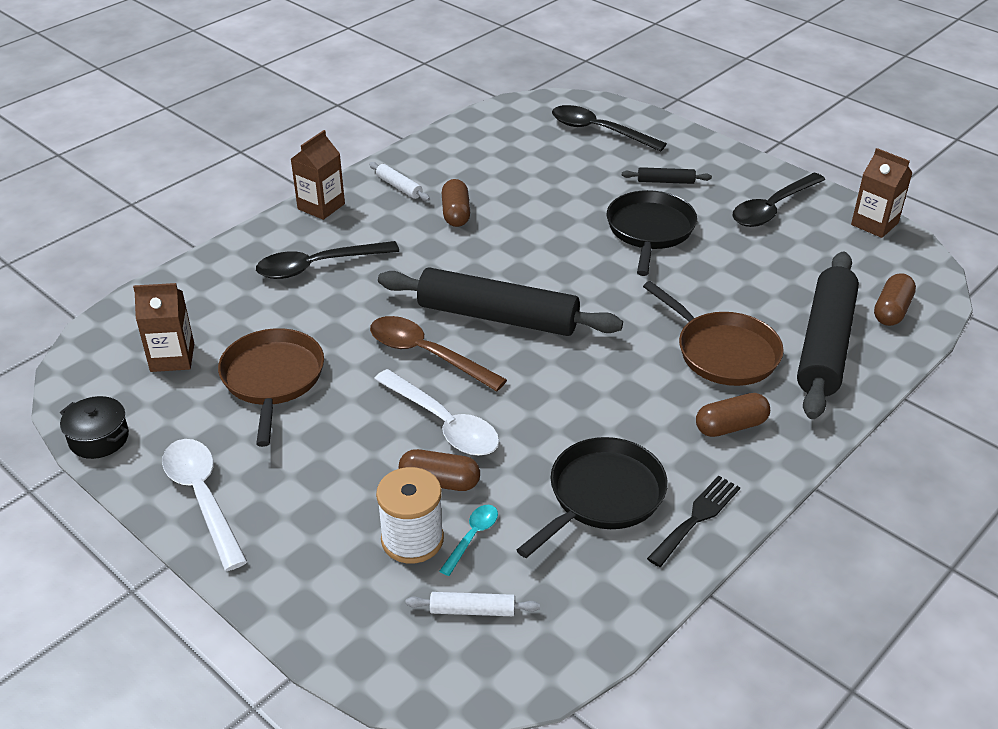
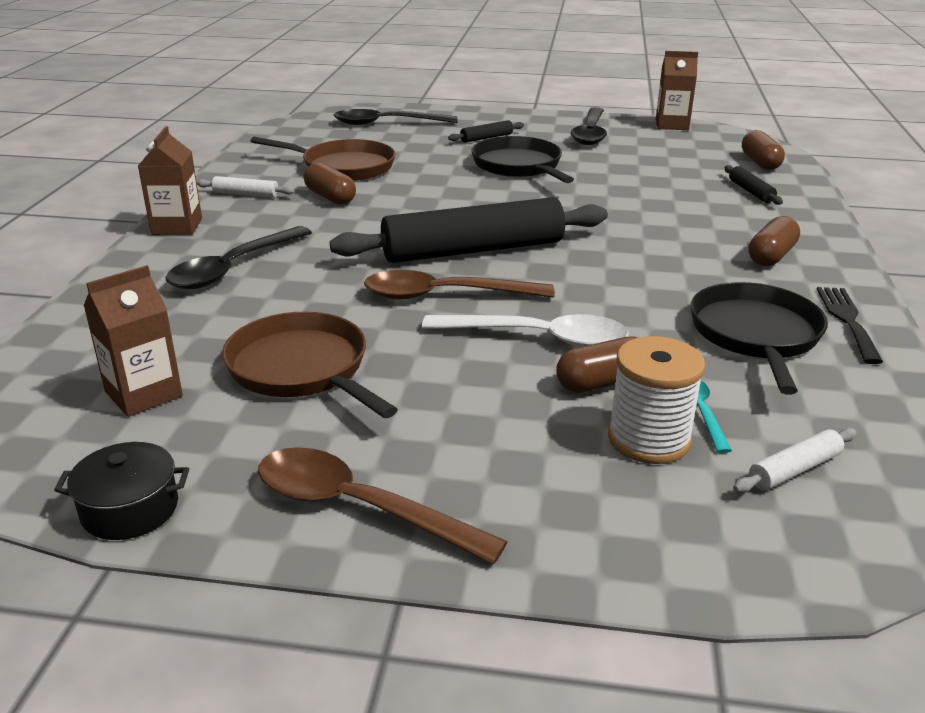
camera: 35 degrees left, 10 degrees down
white spoon [162,439,248,571] -> brown spoon [258,447,508,565]
brown pan [643,281,784,386] -> brown pan moved to [251,136,396,181]
black rolling pin [797,252,859,419] -> black rolling pin [725,165,783,205], size x0.41

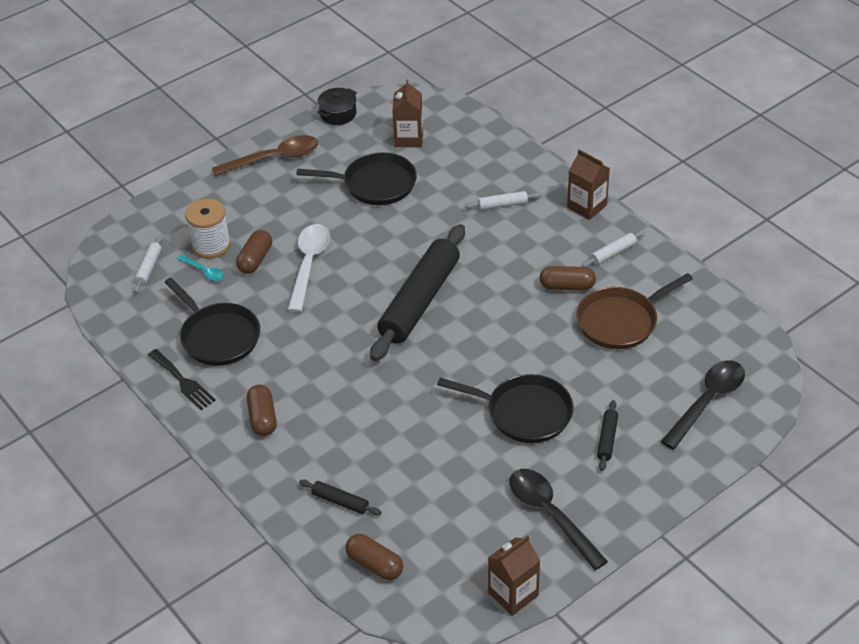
camera: 135 degrees right, 15 degrees up
black spoon [165,226,312,289] -> white rolling pin [465,191,541,210]
brown pan [222,312,398,418] -> black pan [297,152,417,205]
brown spoon [364,270,555,299] -> none
white spoon [422,314,629,347] -> white spoon turned 135 degrees clockwise [287,224,330,312]

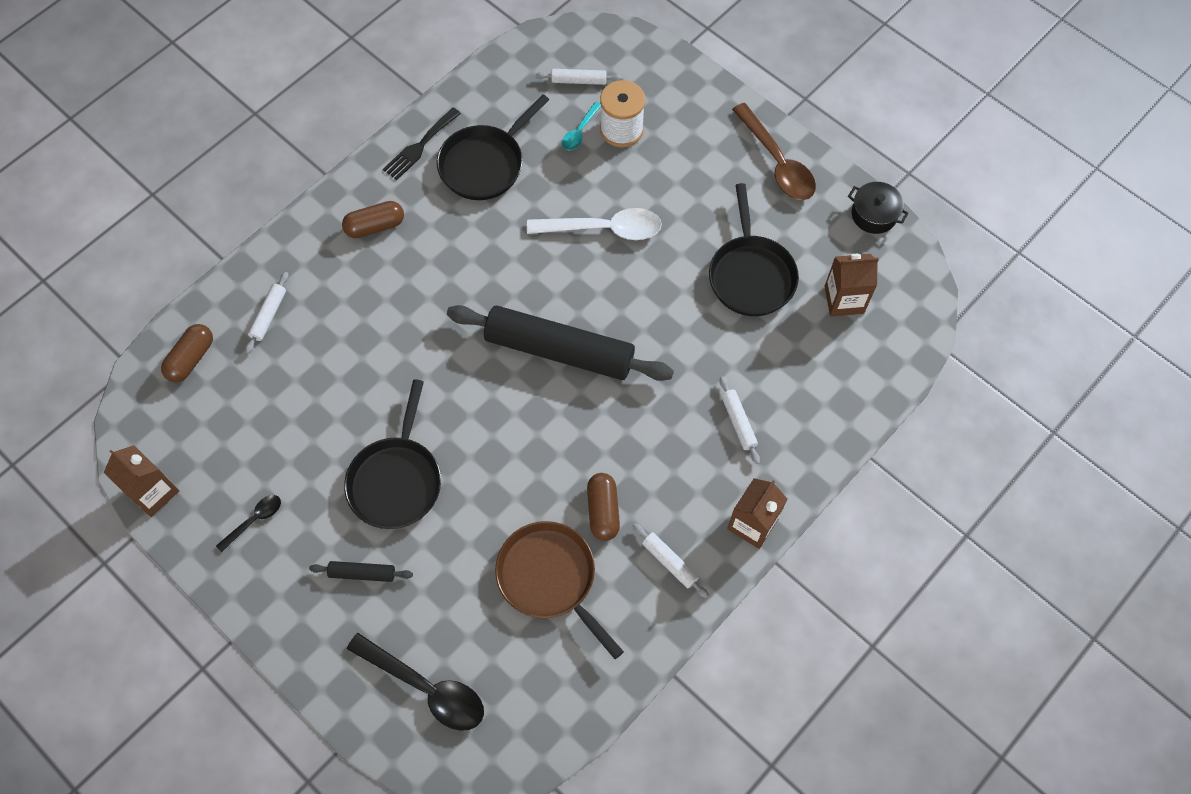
camera: 80 degrees right, 20 degrees up
brown capsule [236,230,272,274] -> none
black rolling pin [299,479,382,516] -> white rolling pin [245,272,289,354]
black spoon [509,469,608,570] -> black spoon [216,495,281,553], size x0.51

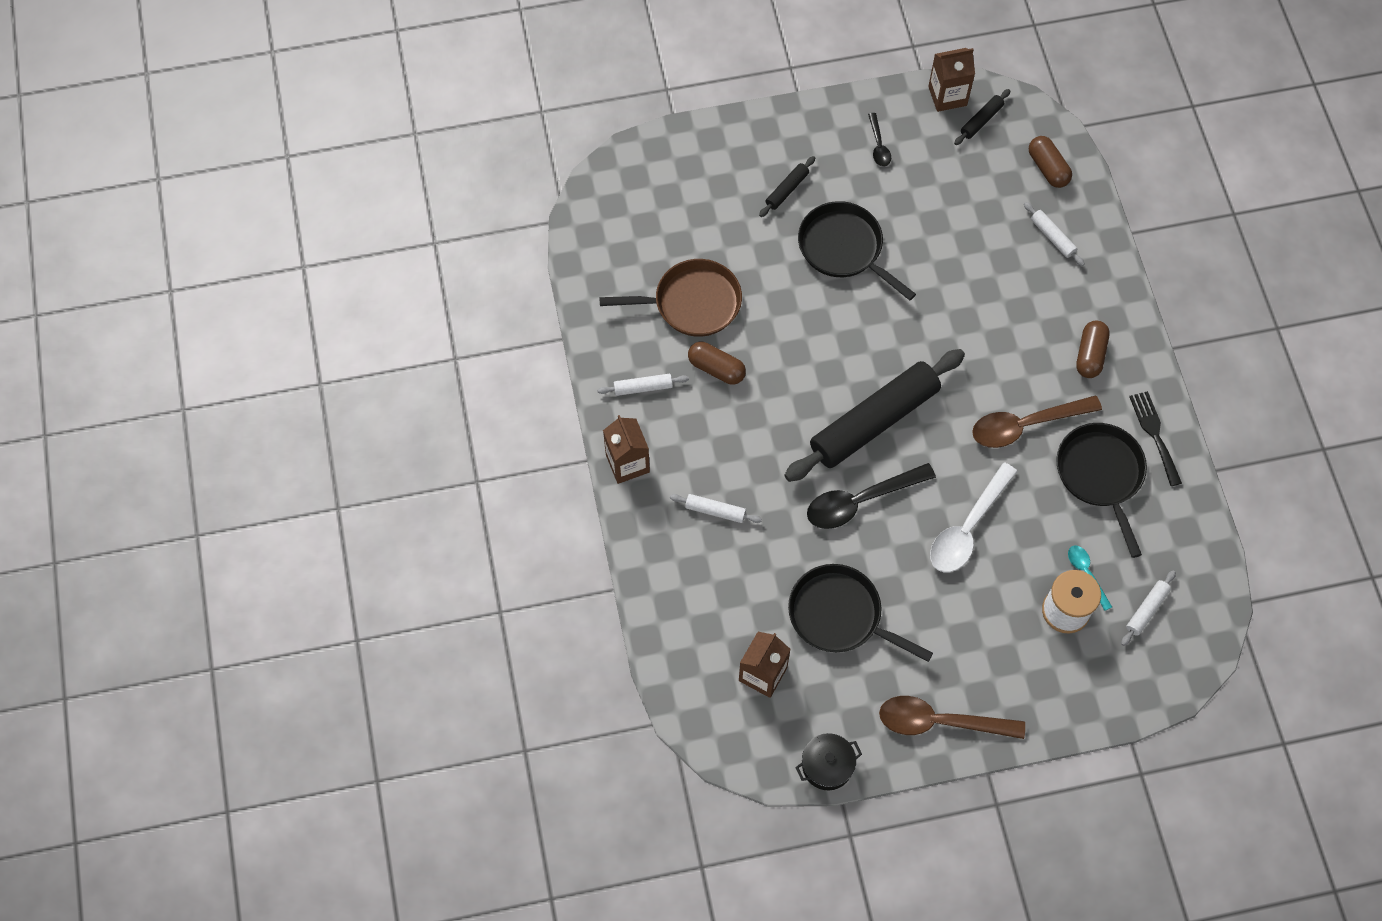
camera: 125 degrees right, 0 degrees up
black spoon [347,633,484,731] -> black spoon moved to [807,463,936,529]
none -> black rolling pin [954,89,1011,145]
none -> brown spoon [972,395,1102,448]

